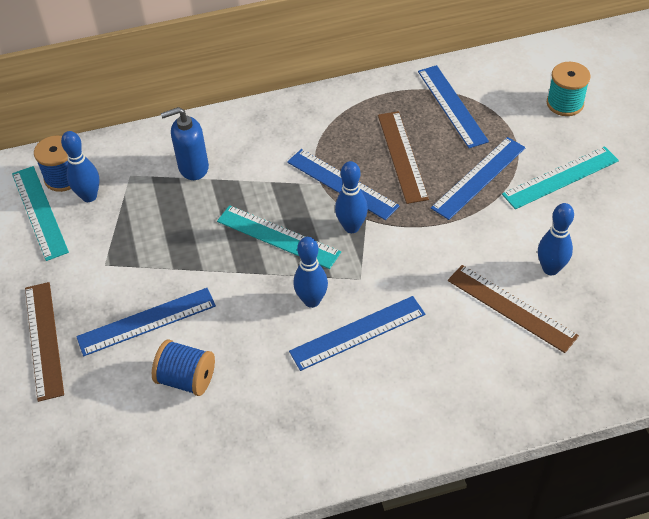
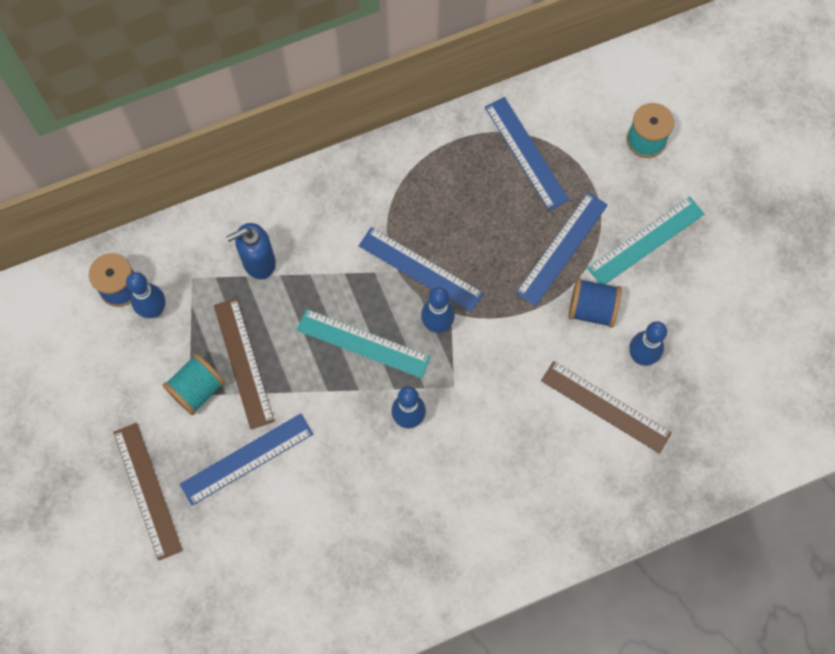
camera: 10 degrees left, 20 degrees up
turquoise ruler [12,166,69,261] -> none
blue spool [152,339,215,396] -> blue spool moved to [569,278,622,328]
blue ruler [289,296,425,371] -> none
brown ruler [378,111,429,204] -> brown ruler moved to [214,298,275,429]
none -> turquoise spool [163,353,225,415]

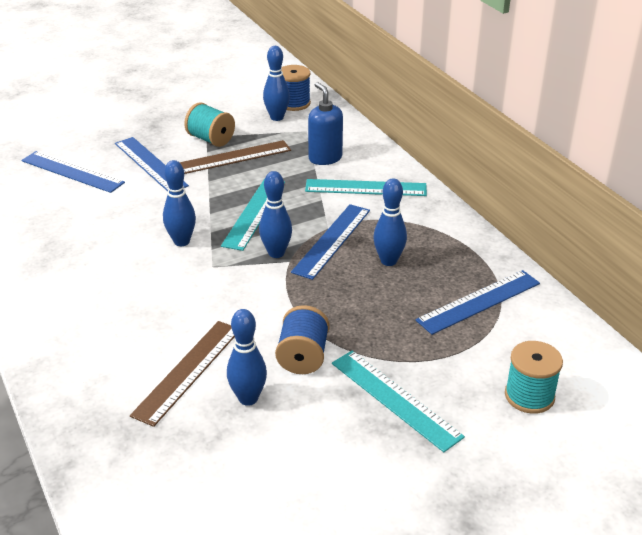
camera: 85 degrees right, 35 degrees down
brown ruler [113,423,183,561] -> none
blue ruler [516,192,608,306] -> blue ruler moved to [21,151,125,193]
none -> turquoise ruler [305,179,427,196]
none -> blue bowling pin [373,178,407,266]

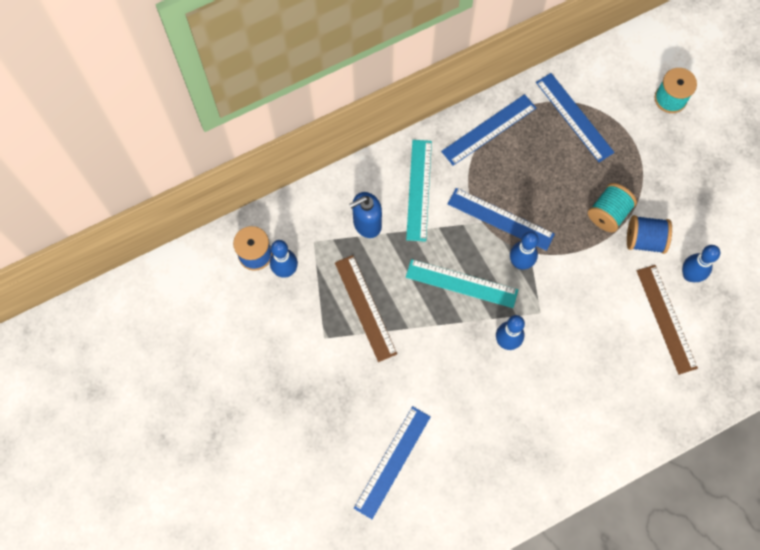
camera: 90 degrees left, 35 degrees up
blue ruler [115,137,189,191] -> blue ruler moved to [441,94,536,166]
brown ruler [130,321,235,427] -> brown ruler turned 45 degrees clockwise [637,265,698,375]
turquoise spool [184,102,235,147] -> turquoise spool moved to [588,183,637,232]
turquoise ruler [332,350,465,452] -> none
blue bowling pin [373,178,407,266] -> none

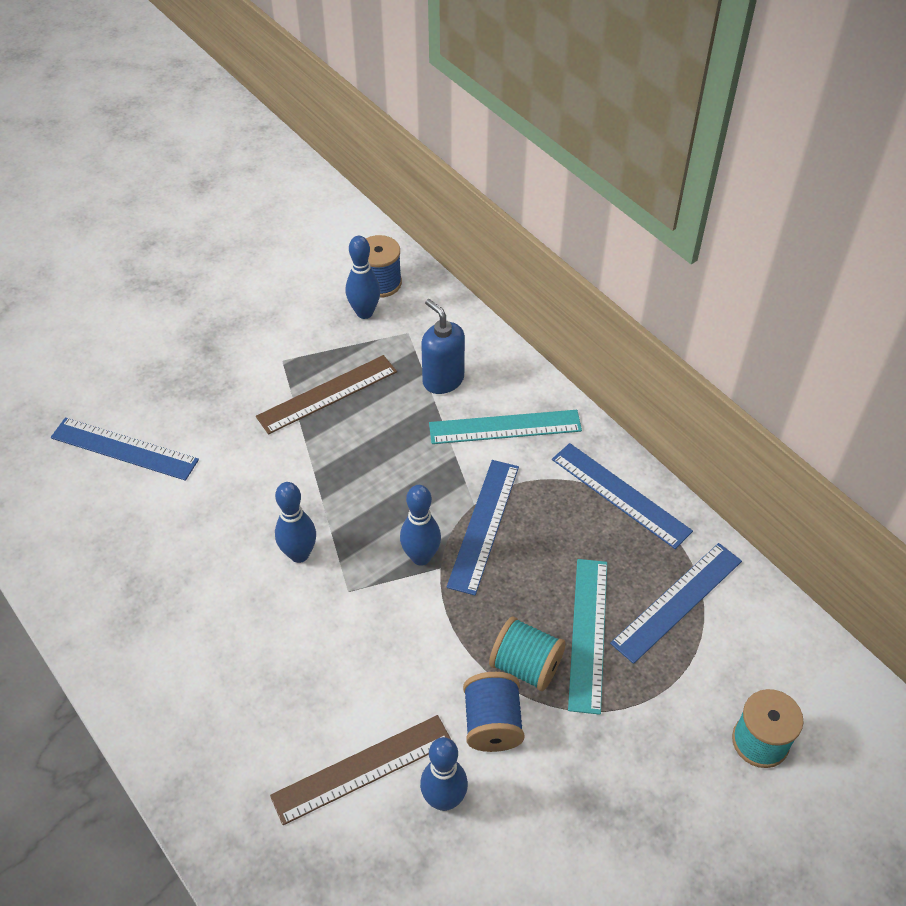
camera: 80 degrees right, 20 degrees down
turquoise ruler [406,259,518,308] -> turquoise ruler moved to [568,559,607,715]

